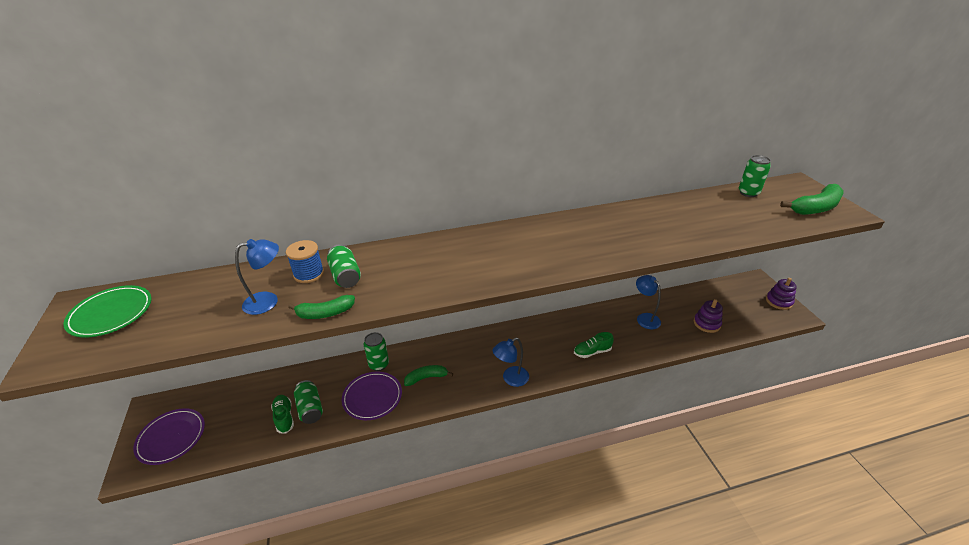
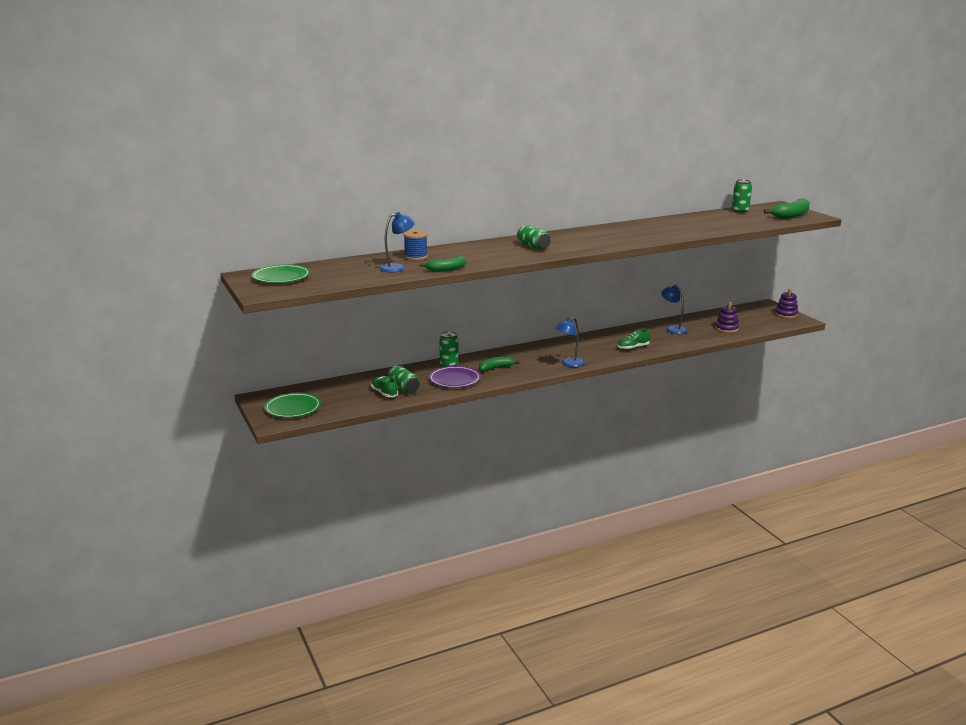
camera: 10 degrees left, 15 degrees down
purple plate [133,408,205,465] -> green plate [264,393,321,418]
green can [327,244,361,288] -> green can moved to [517,225,551,250]

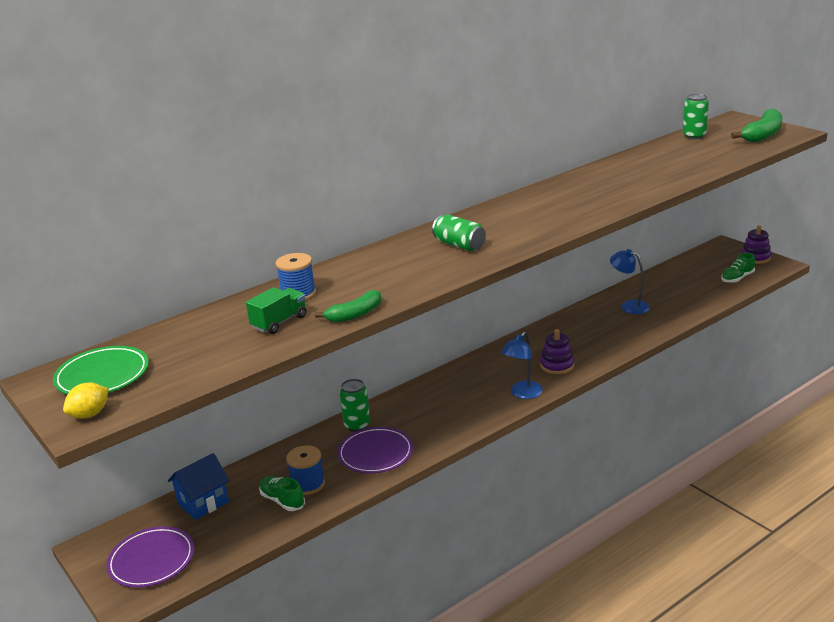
camera: 10 degrees left, 5 degrees up
green plate [264,393,321,418] -> purple plate [106,526,194,588]
blue lamp [379,212,415,273] -> green truck [246,287,306,334]
green can [388,366,420,394] -> blue spool [286,445,325,495]
green banana [479,356,520,372] -> none
green shoe [618,329,650,350] -> green shoe moved to [721,253,755,283]
purple stacking toy [715,302,739,333] -> purple stacking toy moved to [540,329,574,375]
none -> yellow lemon [63,382,109,419]
none -> blue house [168,453,229,520]

